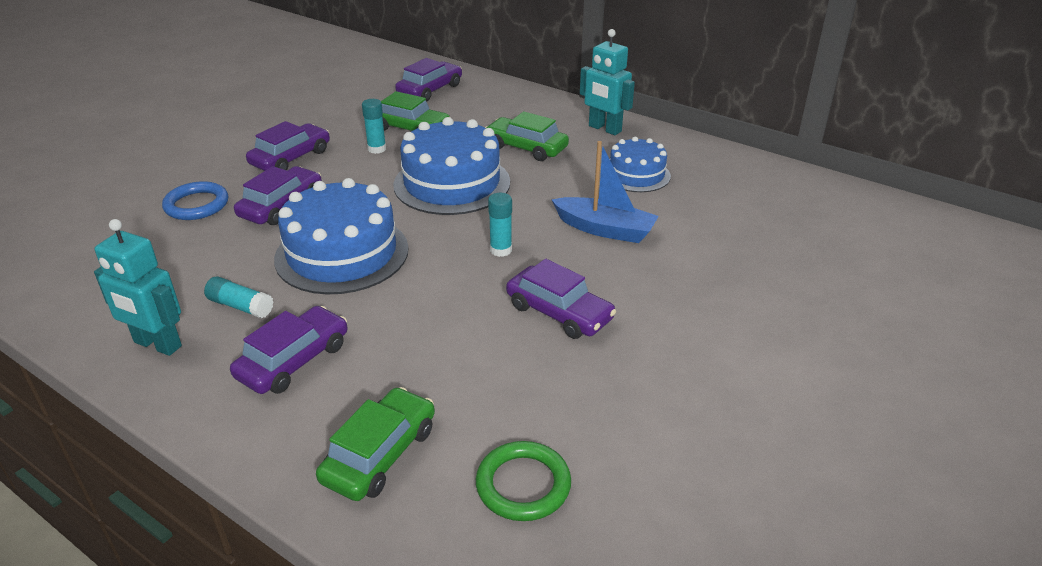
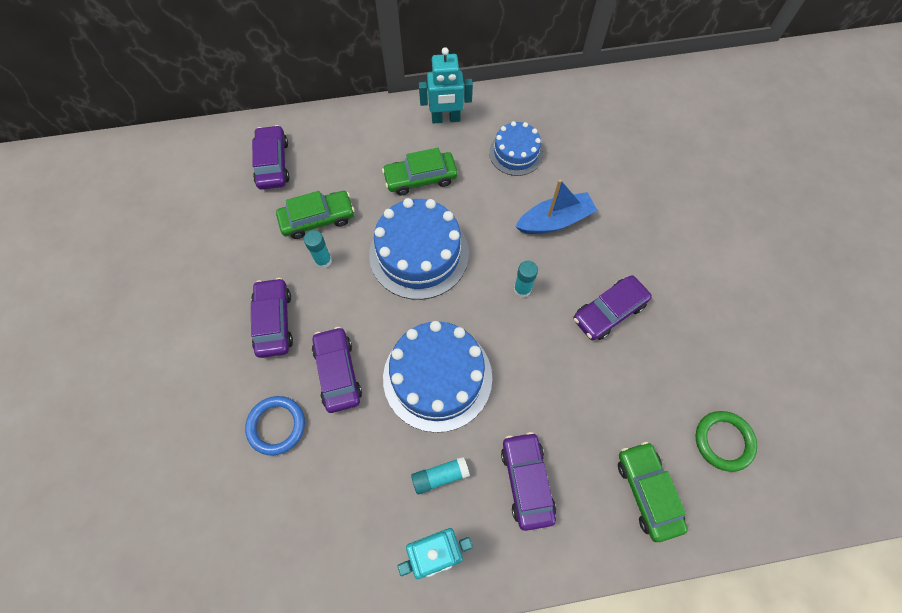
camera: 45 degrees left, 30 degrees up
purple car [506,259,616,339] -> purple car turned 150 degrees clockwise [573,275,652,340]

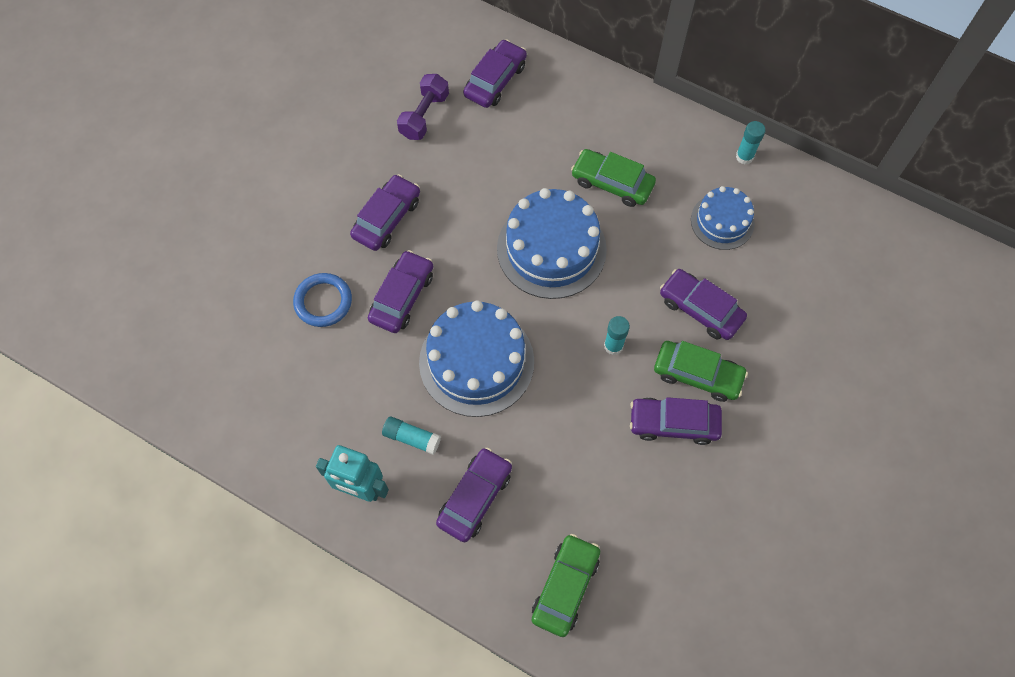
camera: 40 degrees right, 0 degrees up
green car [276,191,355,239] -> green car moved to [654,341,748,402]
turquoise glue stick [304,230,332,269] -> turquoise glue stick moved to [736,121,766,165]
turquoise robot [419,47,473,123] -> none
blue boat [515,179,598,234] -> purple car [660,269,747,340]
green ring [696,411,757,472] -> none
none -> purple dumbbell [397,74,449,140]

